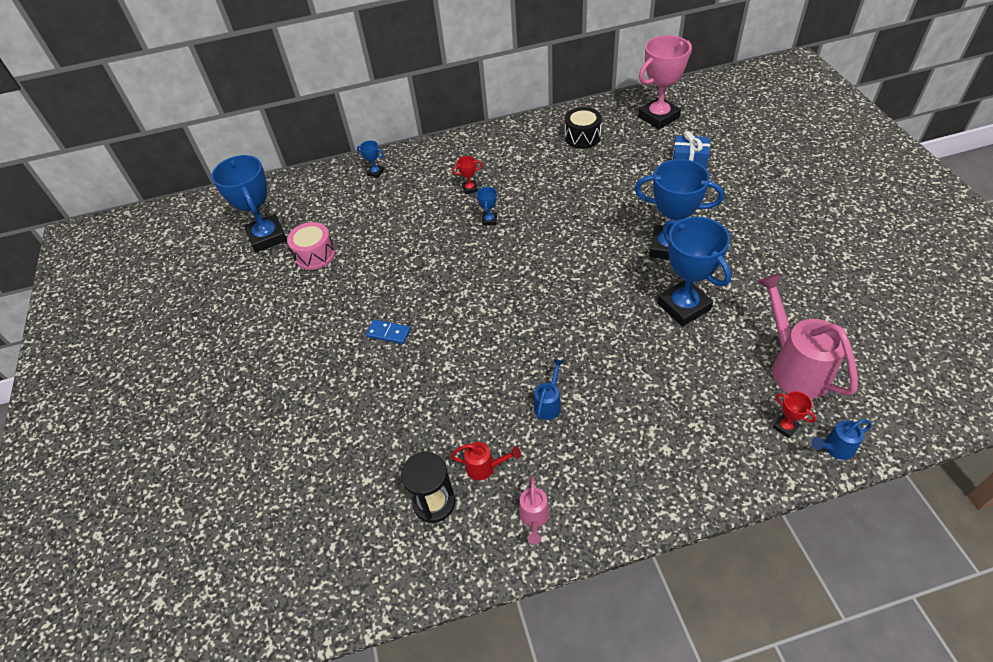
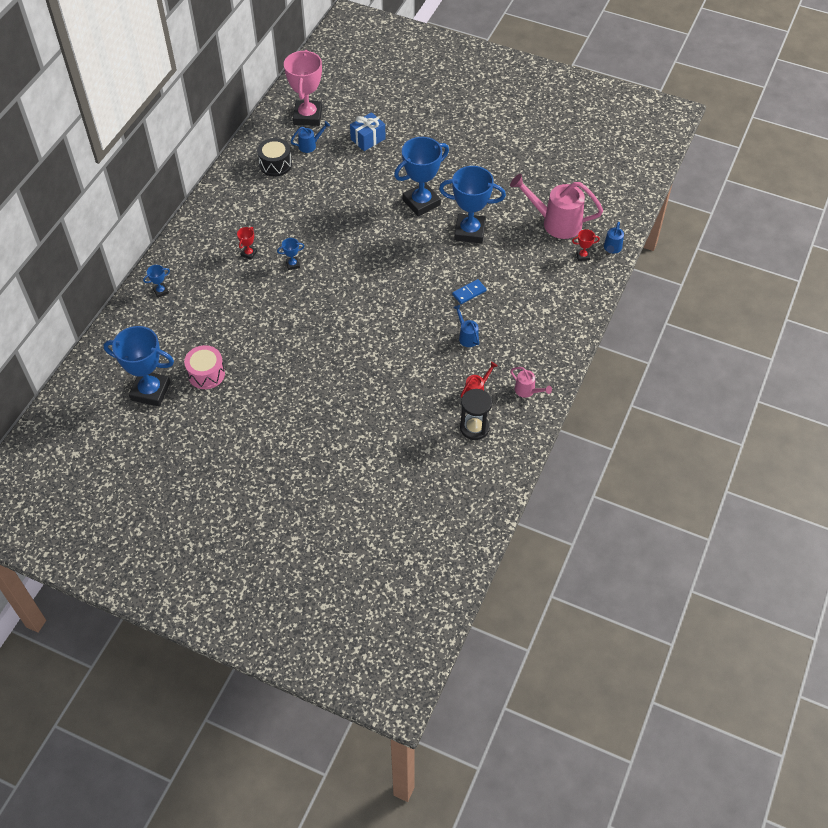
camera: 55 degrees left, 5 degrees up
blue domino [366,320,411,344] -> blue domino moved to [452,279,487,304]
blue trophy [477,186,497,225] -> blue trophy turned 60 degrees counterclockwise [277,238,304,270]
none -> blue watering can [291,121,330,153]

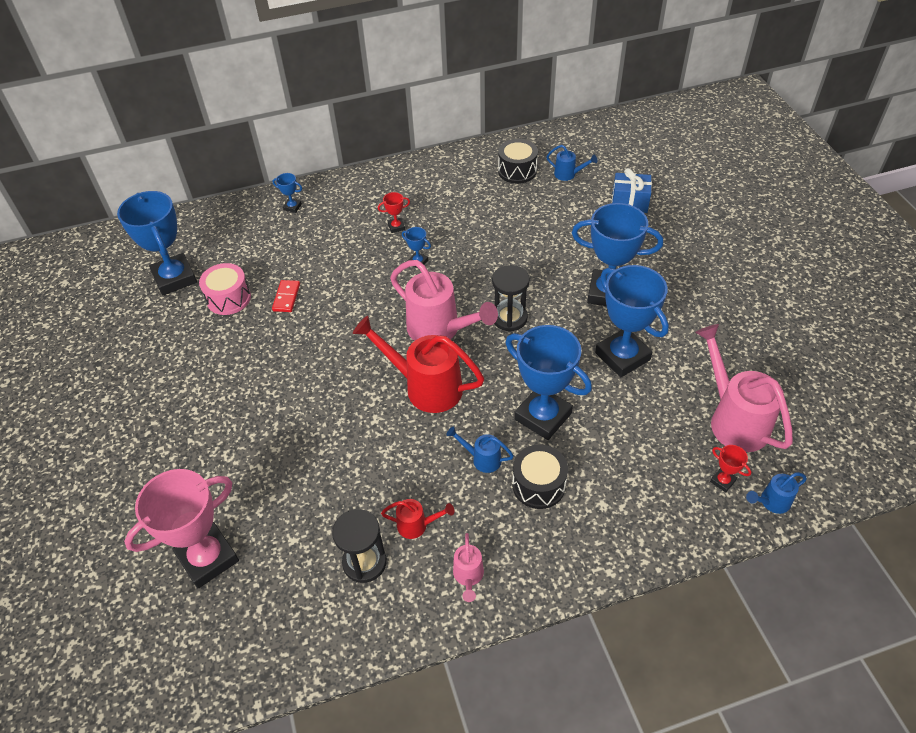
camera: 50 degrees right, 5 degrees down
pink trophy [284,50,322,126] -> pink trophy moved to [124,469,239,588]
blue domino [452,279,487,304] -> blue trophy [505,325,592,440]
blue watering can [453,304,479,347] -> blue watering can turned 90 degrees counterclockwise [447,426,514,473]
none -> red domino [272,280,300,312]
none -> red watering can [353,316,484,413]
none -> pink watering can [390,260,498,341]
none -> black hourglass [492,265,530,331]
none -> black drum [512,445,568,509]

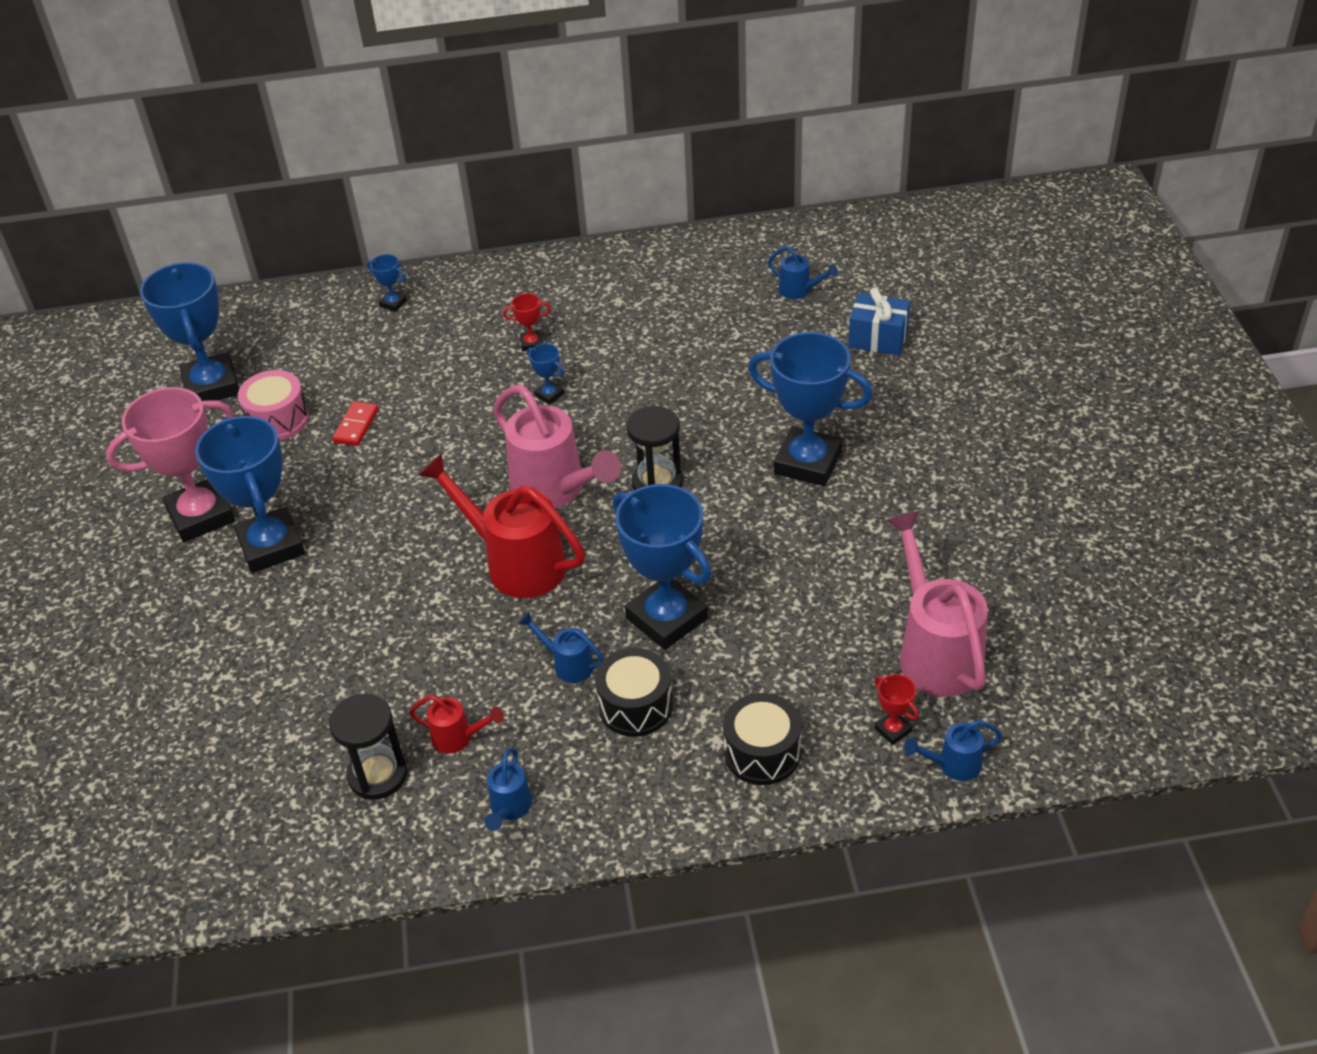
camera: 10 degrees right, 5 degrees down
pink trophy [124,469,239,588] -> pink trophy moved to [106,387,235,542]
pink watering can [453,533,484,602] -> blue watering can [484,748,532,831]
black drum [498,139,538,184] -> black drum moved to [723,693,801,785]
blue trophy [595,265,669,377] -> blue trophy moved to [195,416,305,573]

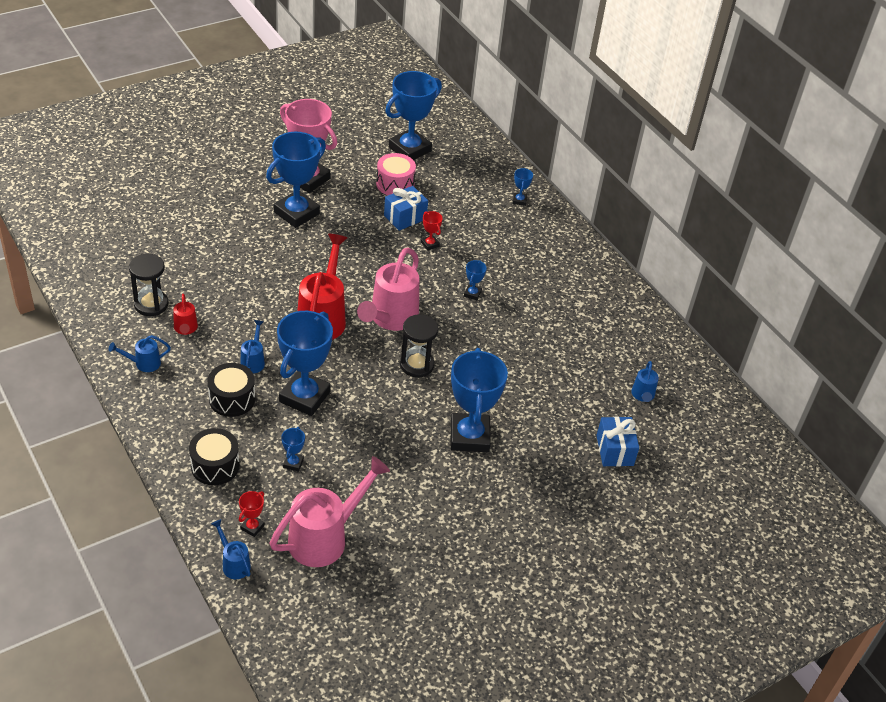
camera: 60 degrees right, 0 degrees up
red domino [332,401,379,446] -> blue gift [384,186,428,231]
red trophy [503,293,551,352] -> red trophy moved to [421,211,442,251]
none -> blue trophy [281,427,305,472]

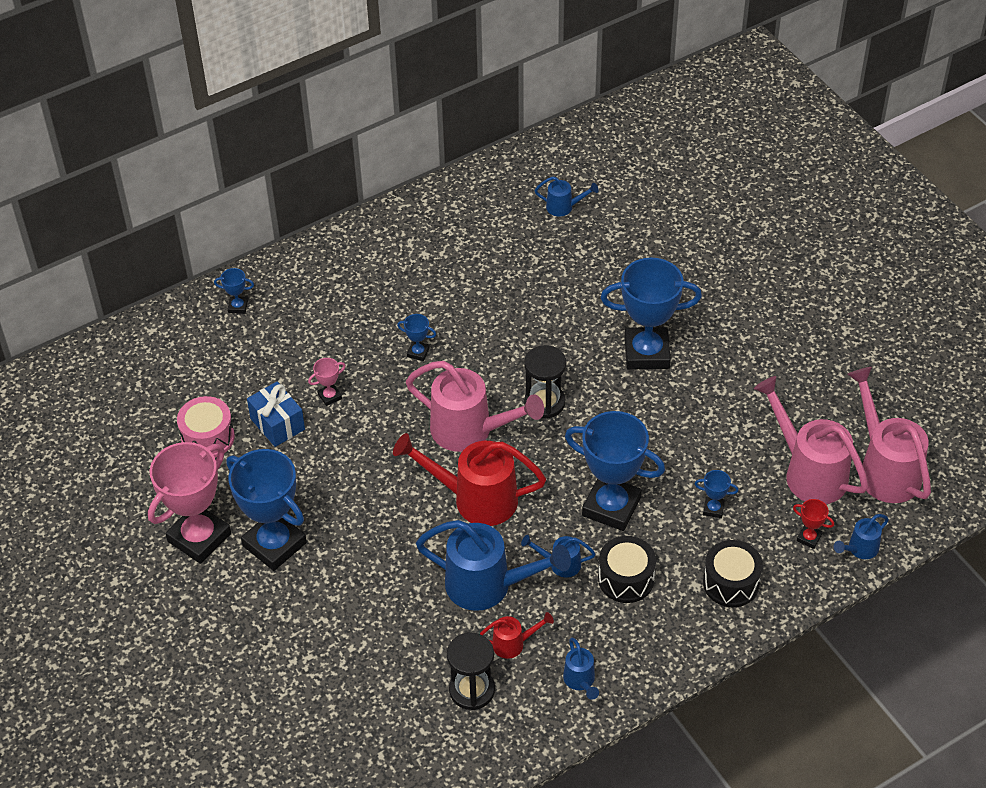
camera: 85 degrees left, 5 degrees up
blue trophy [385,71,442,160] -> none
red trophy [421,211,442,251] -> pink trophy [308,358,346,406]
blue gift [596,416,639,467] -> none
none -> blue watering can [416,520,571,611]
none -> pink watering can [847,367,931,503]

